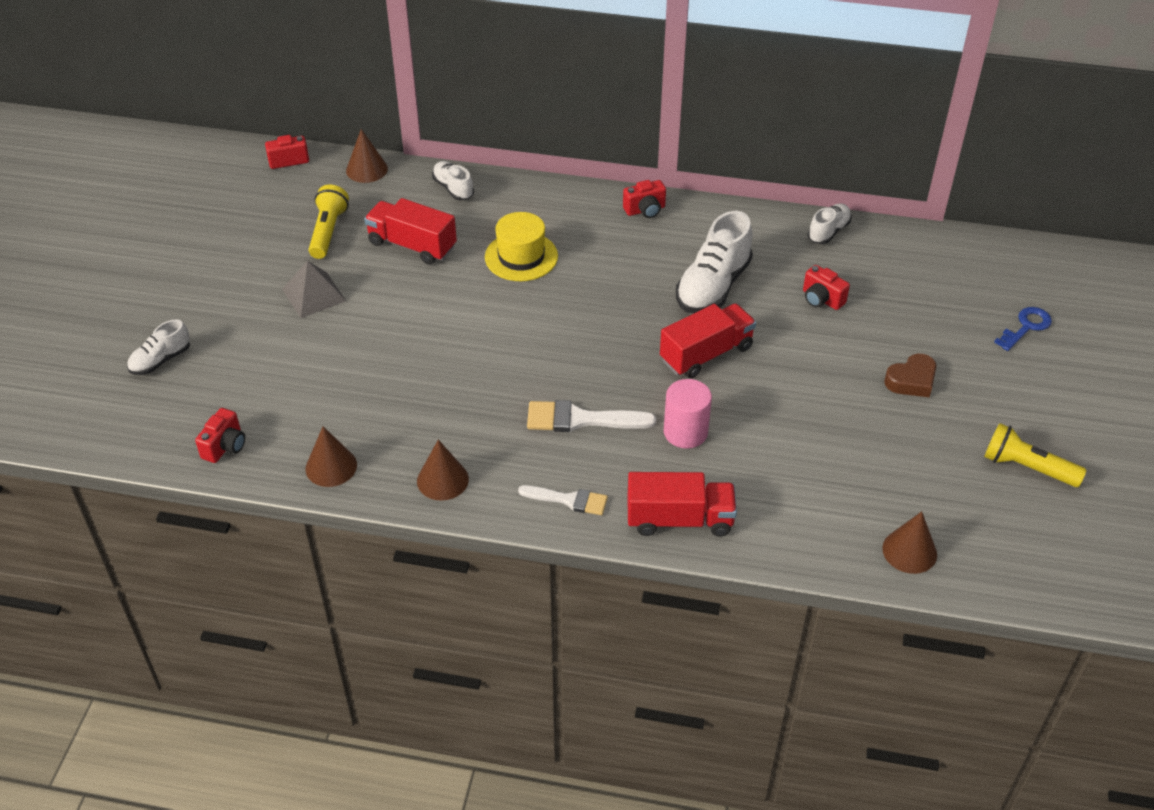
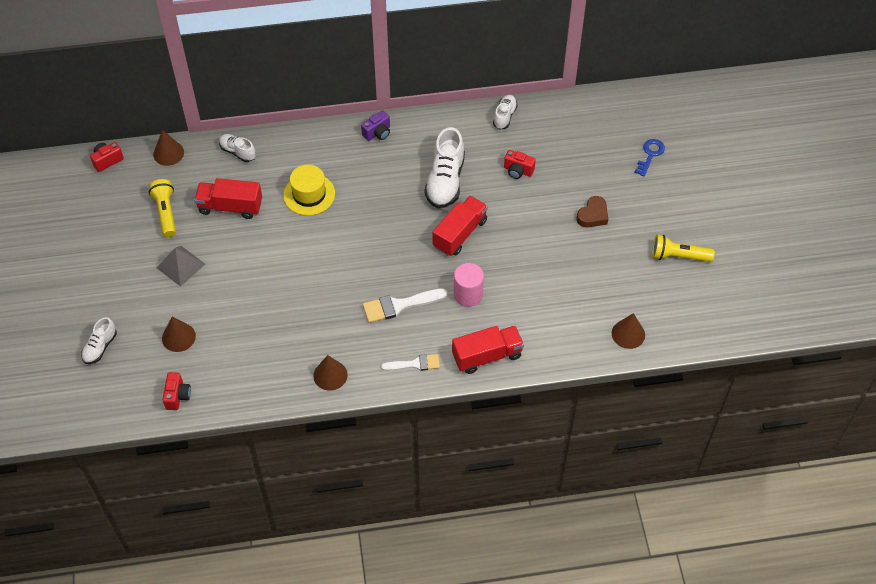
camera: 20 degrees left, 10 degrees up
brown cone [306,426,357,487] -> brown cone moved to [162,316,196,352]
red camera [623,180,666,218] -> purple camera [361,110,390,141]

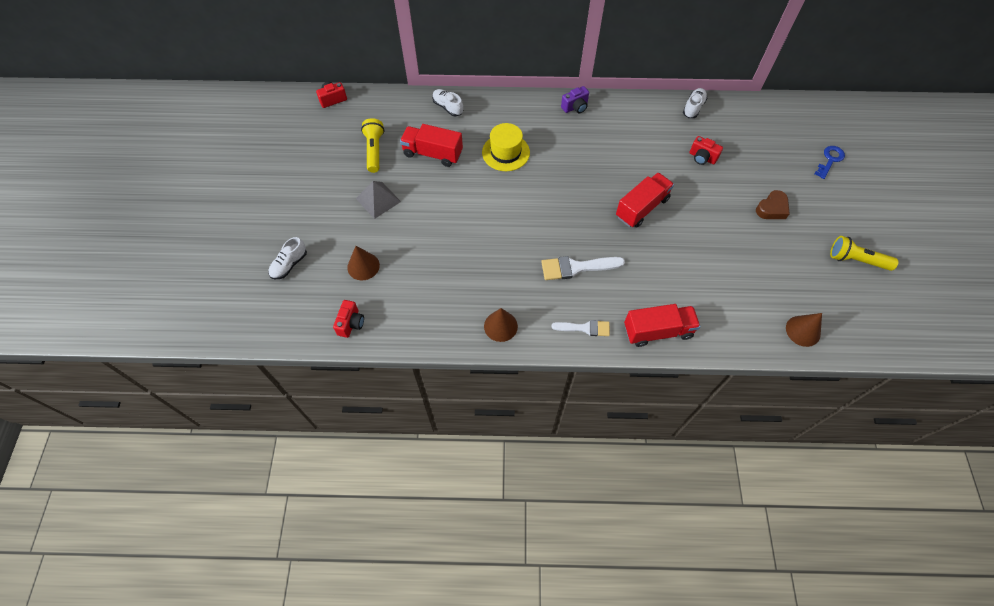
camera: 10 degrees right, 5 degrees up
brown cone [153,130,184,166] -> none
white shoe [424,127,465,208] -> none
pink cylinder [454,263,484,307] -> none

